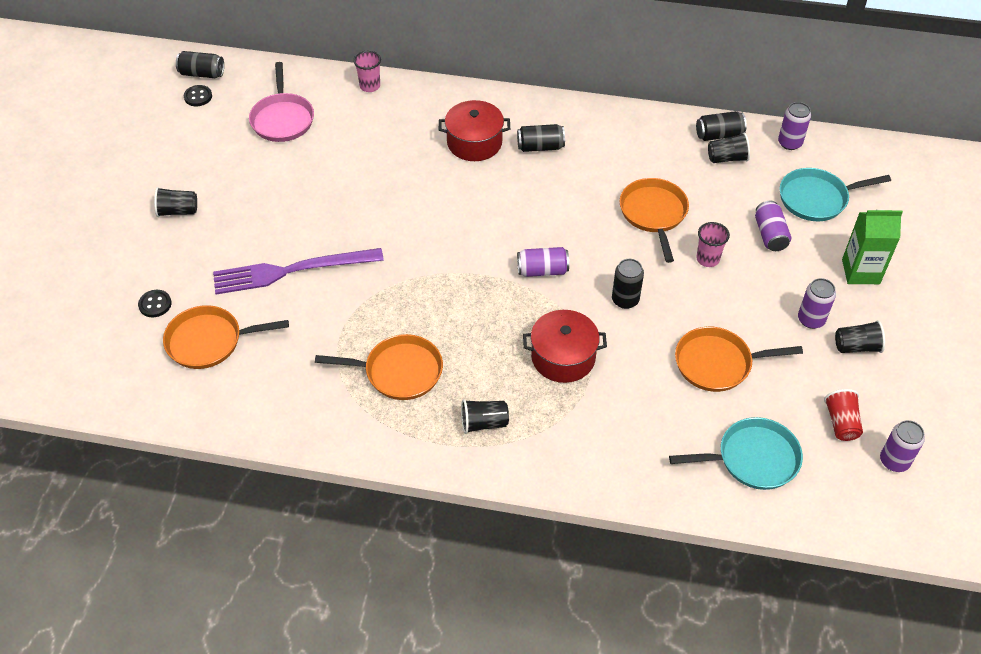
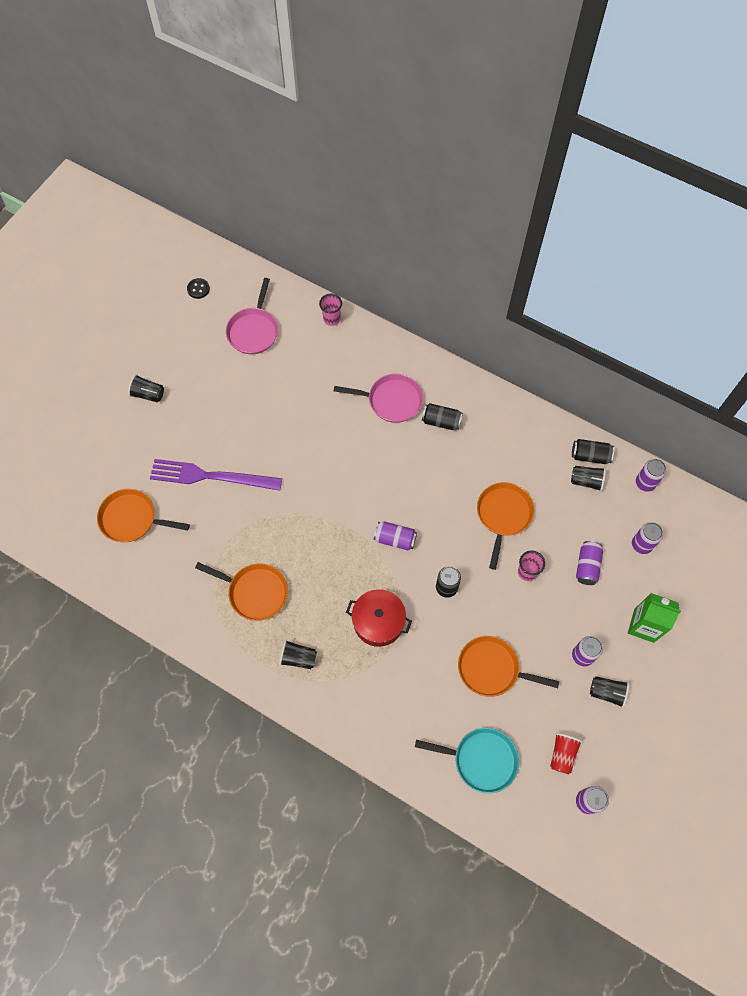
camera: 20 degrees right, 15 degrees up
black button [138,290,172,317] -> none
black can [176,51,224,78] -> none
red pot [439,100,510,161] -> pink pan [334,374,423,423]
turquoise pan [780,168,891,221] -> purple can [632,522,663,554]

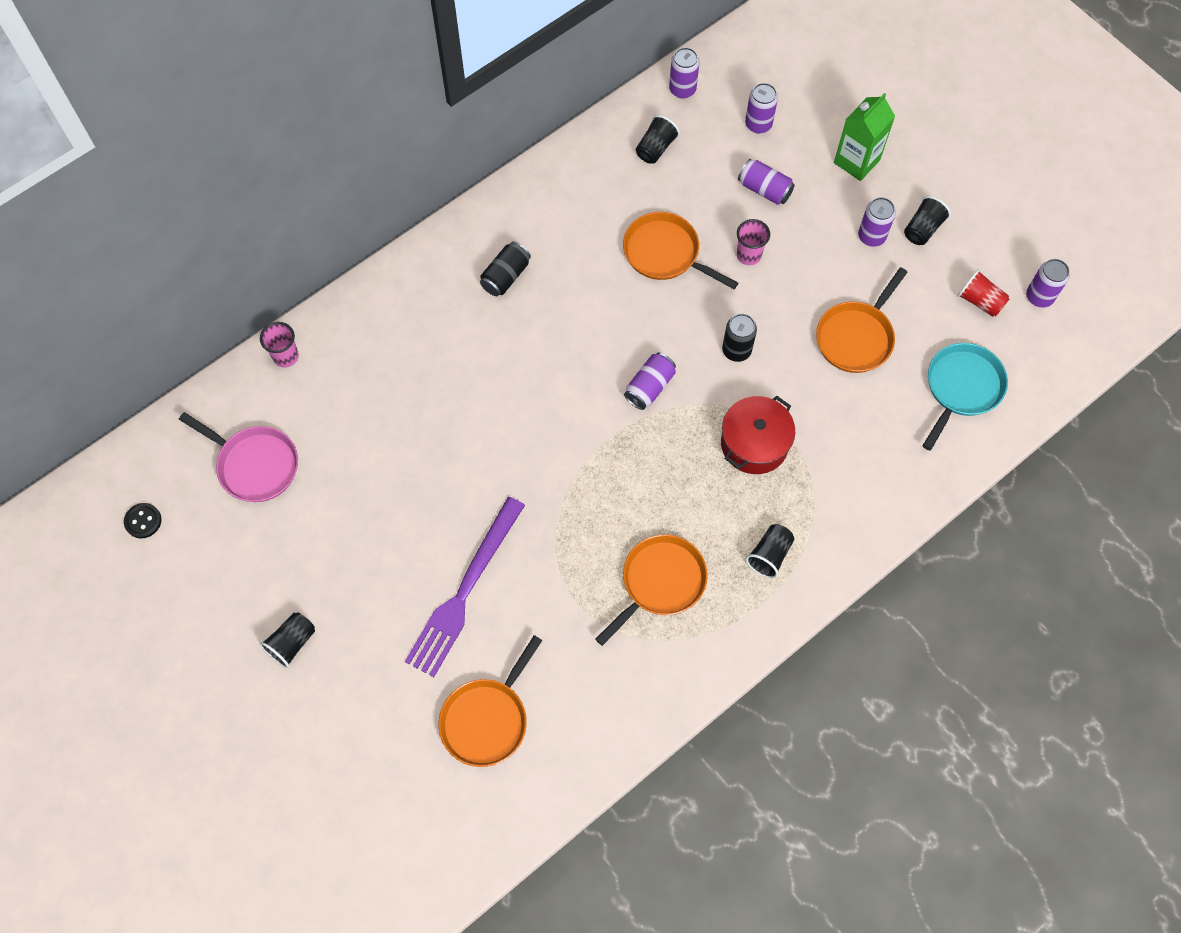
camera: 70 degrees left, 0 degrees up
pink pan [334,374,423,423] -> none
black can [572,439,614,464] -> none

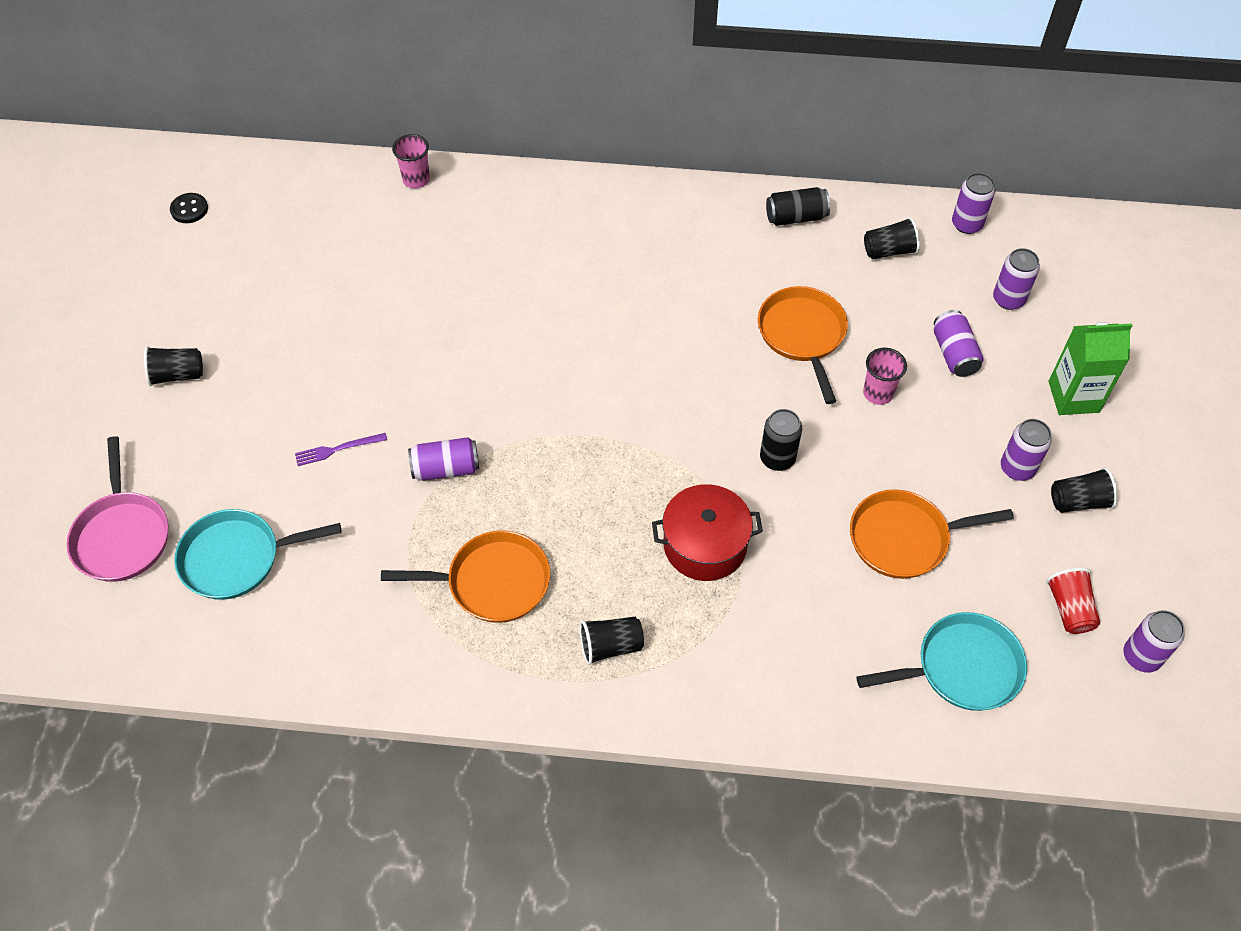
camera: 45 degrees right, 10 degrees down
pink pan [179,412,298,502] -> pink pan moved to [66,436,168,582]
purple fork [405,497,525,677] -> purple fork [295,433,387,466], size x0.41
orange pan [439,635,542,767] -> turquoise pan [174,509,341,600]
black can [480,241,531,296] -> black can moved to [766,187,830,226]
purple can [624,353,676,410] -> purple can moved to [408,437,479,481]

